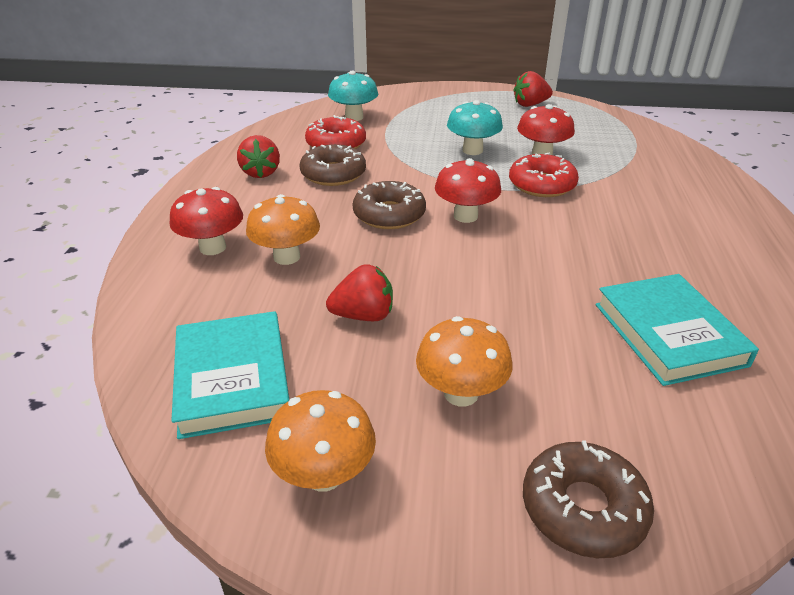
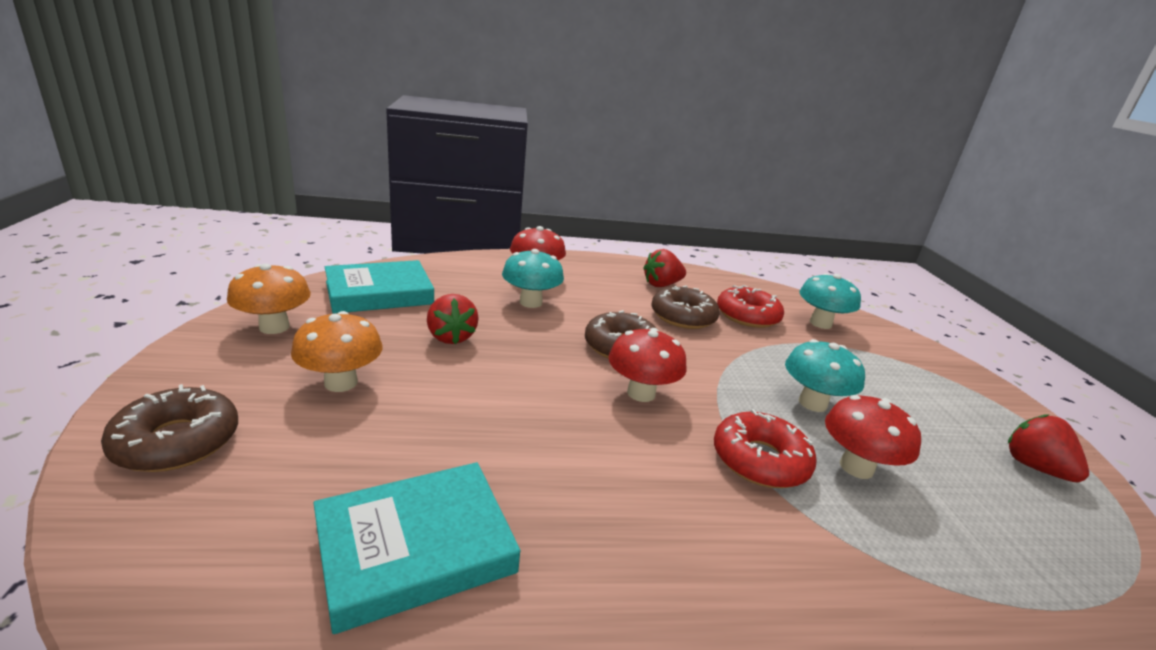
camera: 75 degrees right, 10 degrees down
orange mushroom [246,194,320,265] -> turquoise mushroom [502,249,564,308]

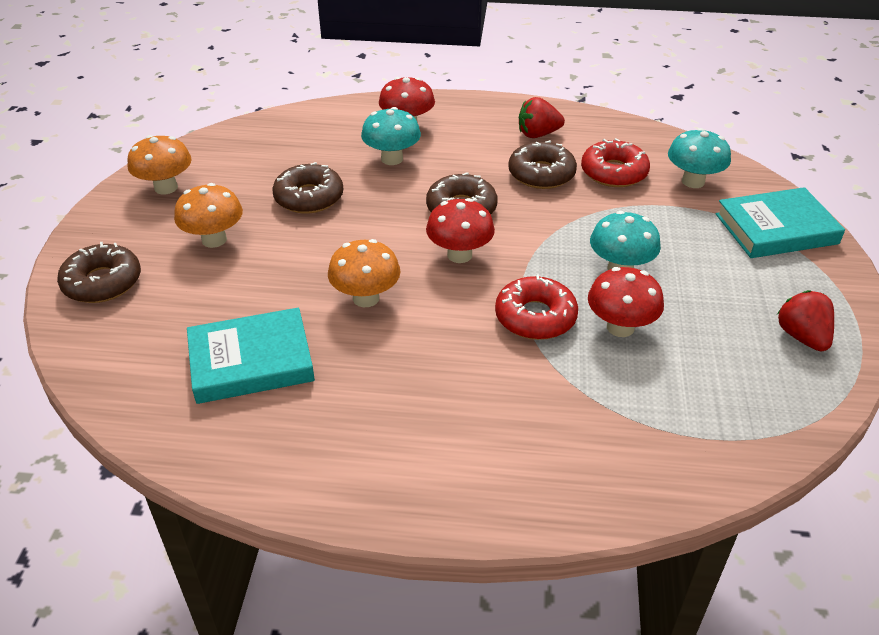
camera: 15 degrees right, 15 degrees up
turquoise book [325,260,434,314] -> turquoise book moved to [716,187,845,258]
red strawberry [427,294,479,344] -> brown donut [272,162,343,214]
none -> orange mushroom [328,239,400,307]

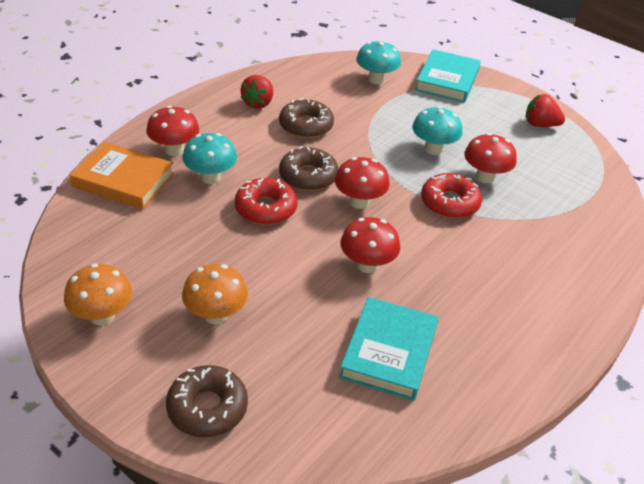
camera: 60 degrees left, 0 degrees up
brown donut [272,162,343,214] -> none
orange mushroom [328,239,400,307] -> red mushroom [340,217,400,273]
red donut [581,138,650,187] -> red donut moved to [235,178,298,225]
none -> orange book [70,142,174,210]

